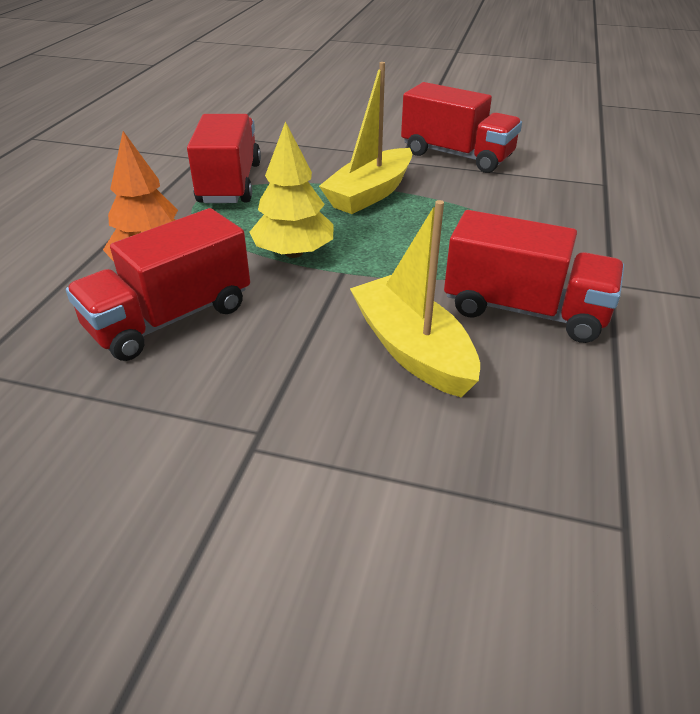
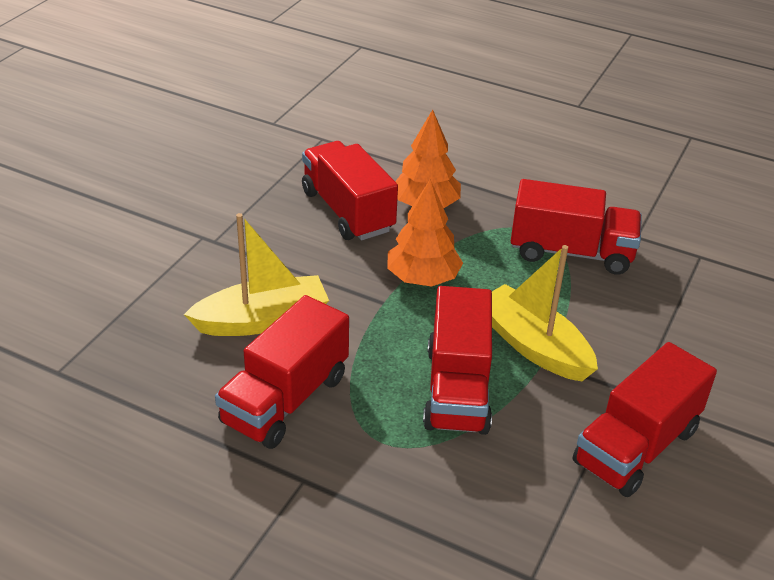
camera: 100 degrees right, 0 degrees up
yellow tree [250,121,334,258] -> orange tree [387,179,463,287]
none -> red truck [423,286,492,435]

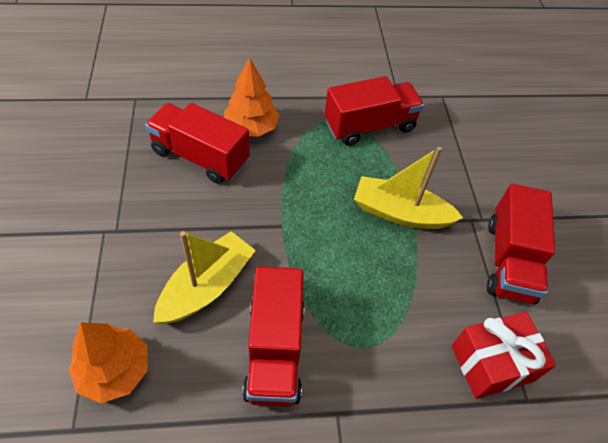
camera: 35 degrees left, 15 degrees up
orange tree [387,179,463,287] -> orange tree moved to [68,322,148,403]
red truck [423,286,492,435] -> none
none -> red gift [451,312,556,399]

